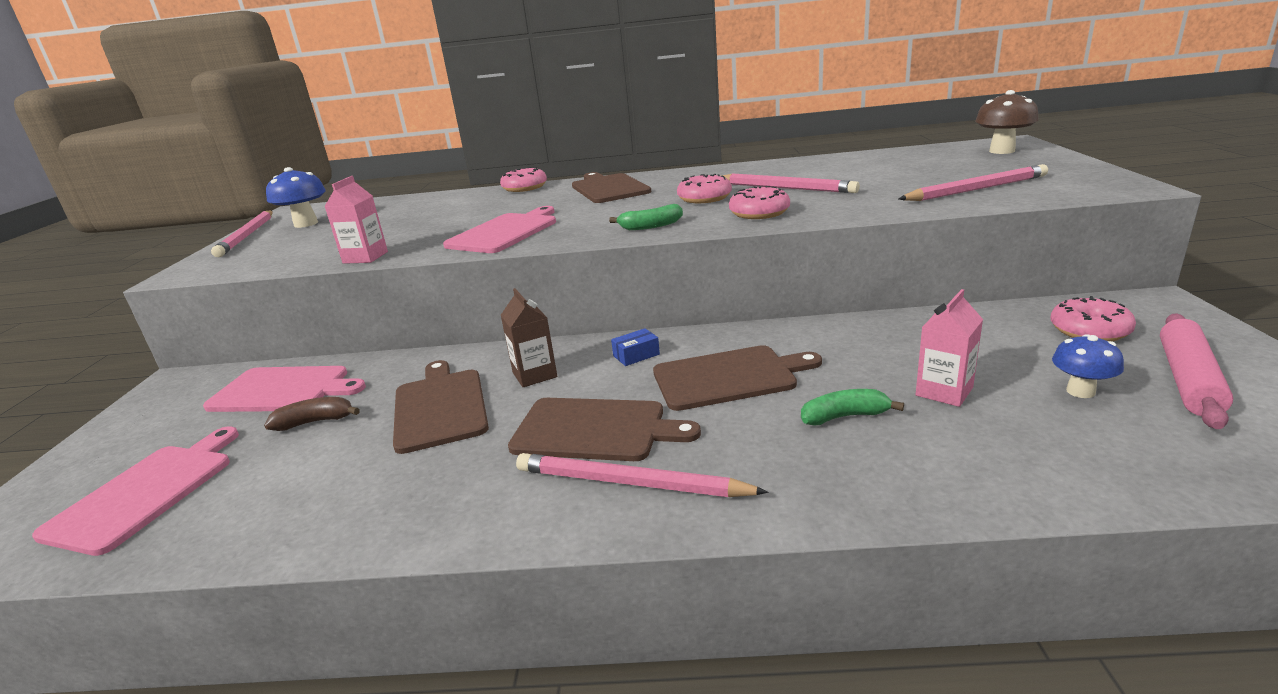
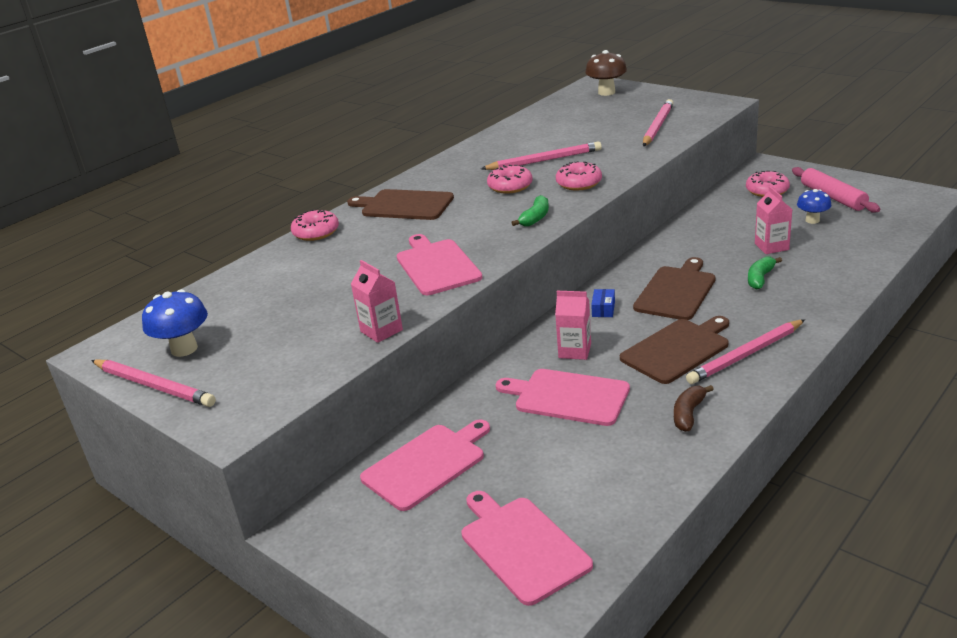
camera: 50 degrees left, 5 degrees up
brown banana [264,397,360,431] -> brown banana moved to [674,385,714,432]
brown cutting board [393,360,489,454] -> pink cutting board [496,369,630,426]
brown carton [501,288,557,387] -> pink carton [555,291,591,360]

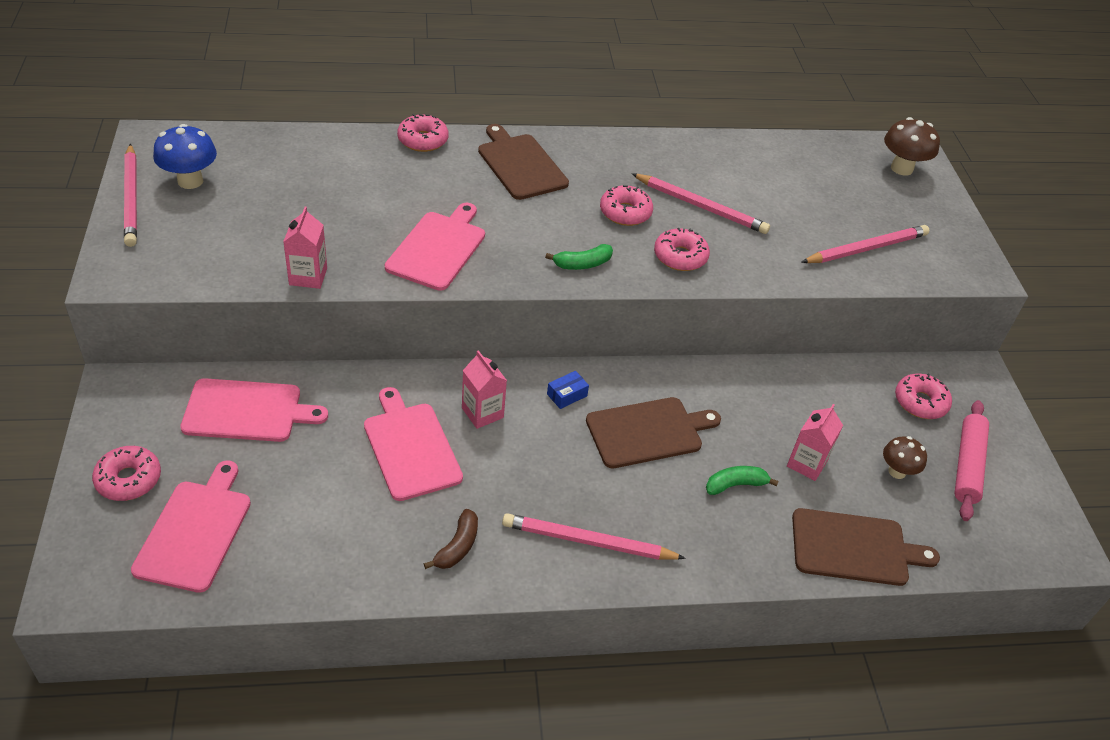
camera: 35 degrees right, 15 degrees up
brown cutting board [620,316,729,384] -> brown cutting board moved to [792,508,940,586]
brown banana [674,385,714,432] -> brown banana turned 135 degrees clockwise [424,509,478,569]
blue mushroom [797,189,832,224] -> brown mushroom [883,436,927,479]
none -> pink donut [92,446,161,501]

